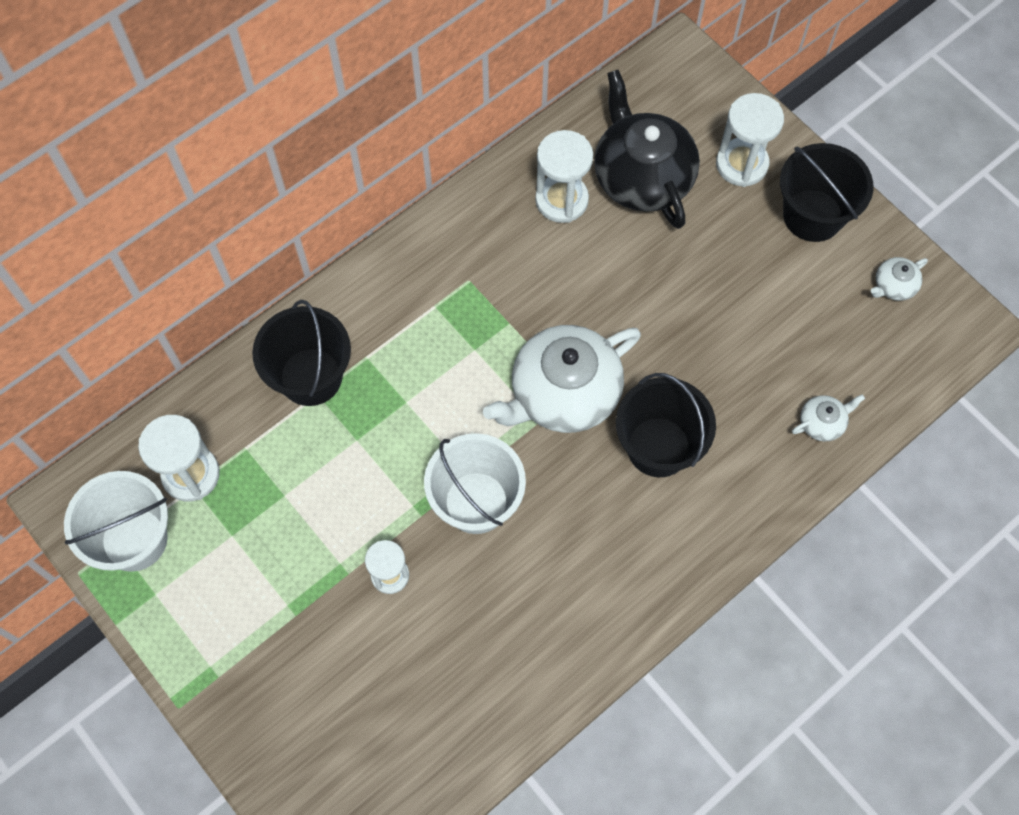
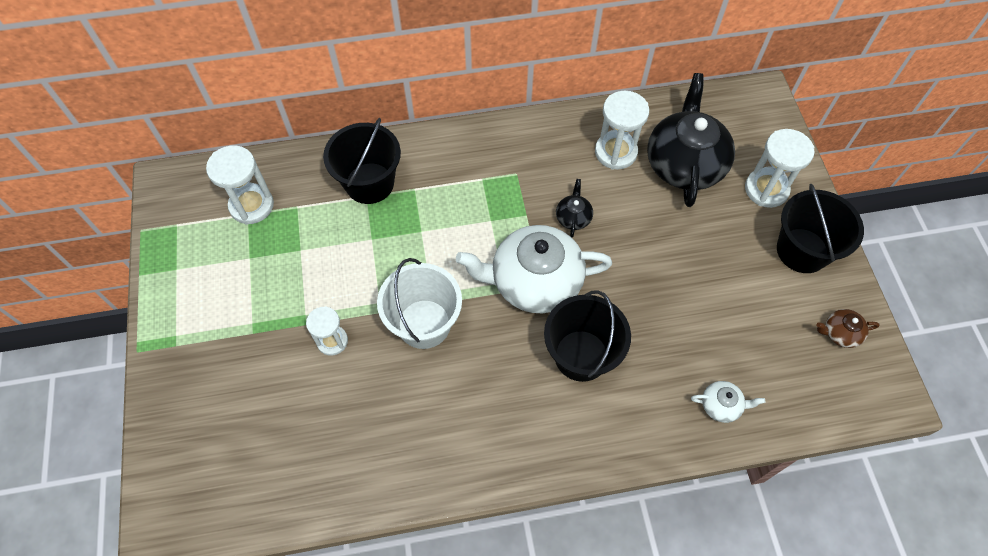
camera: 30 degrees right, 5 degrees down
white bucket [64,471,168,572] -> none
white teapot [871,257,928,301] -> brown teapot [816,309,880,348]
none -> black teapot [556,179,593,238]

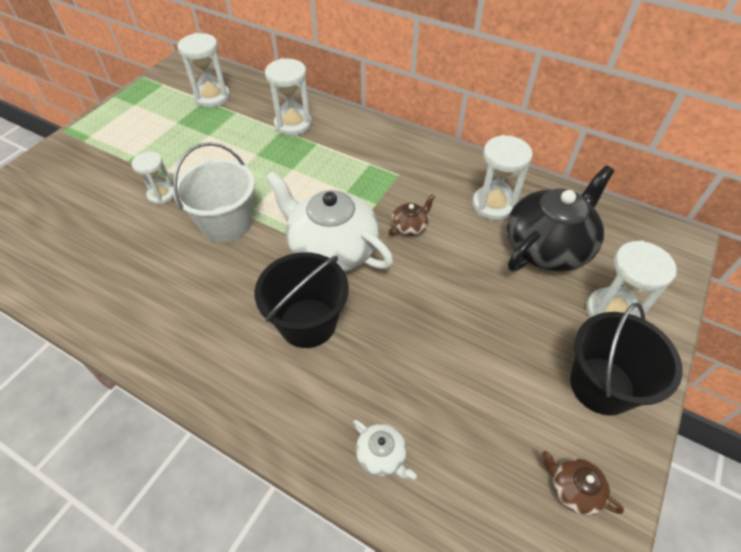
camera: 40 degrees right, 10 degrees down
black bucket [323,118,401,204] -> white hourglass [265,58,312,136]
black teapot [556,179,593,238] -> brown teapot [389,194,435,236]

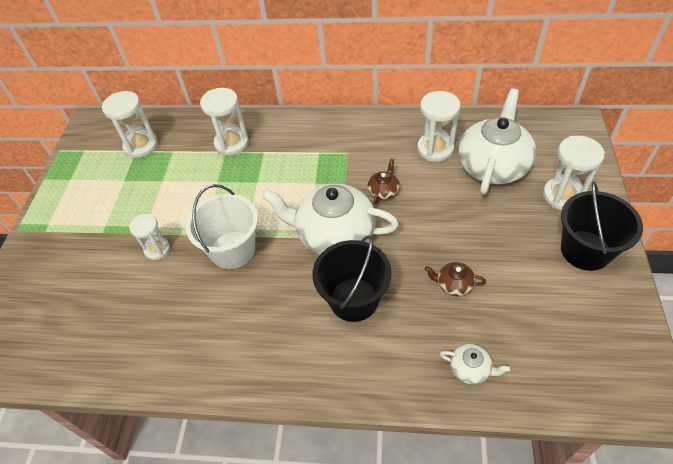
camera: 20 degrees left, 0 degrees up
black teapot [507,165,614,272] -> white teapot [458,88,536,194]
brown teapot [542,451,624,516] -> brown teapot moved to [425,262,486,296]

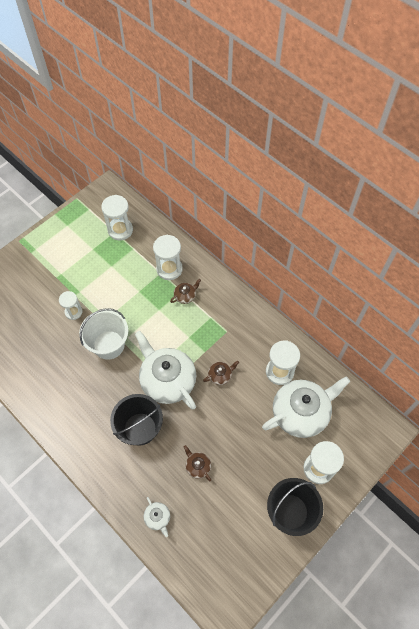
camera: 35 degrees right, 10 degrees up
none -> brown teapot [170,279,201,304]

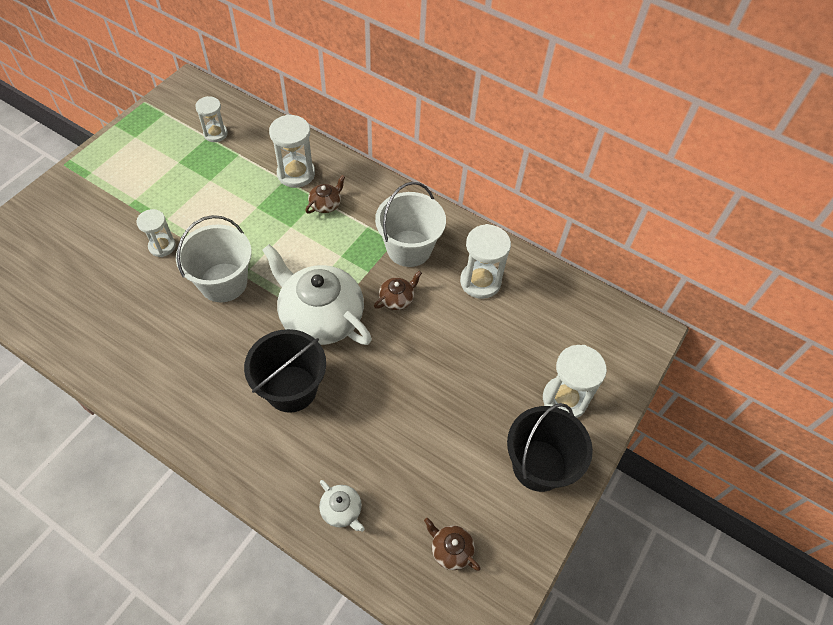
camera: 15 degrees left, 5 degrees down
white hourglass [101,195,133,241] -> white hourglass [195,96,228,142], size x0.65
brown teapot [184,445,211,482] -> brown teapot moved to [424,518,481,571]
white teapot [262,376,350,438] -> none
none -> white bucket [375,182,446,267]

